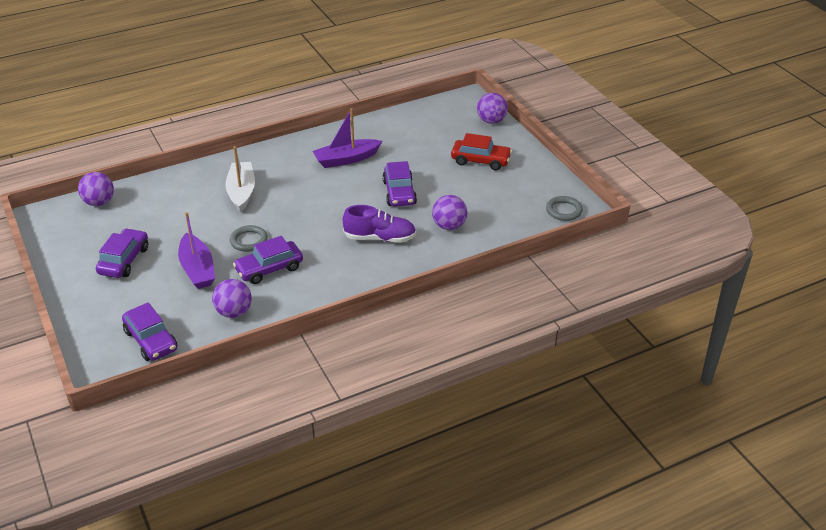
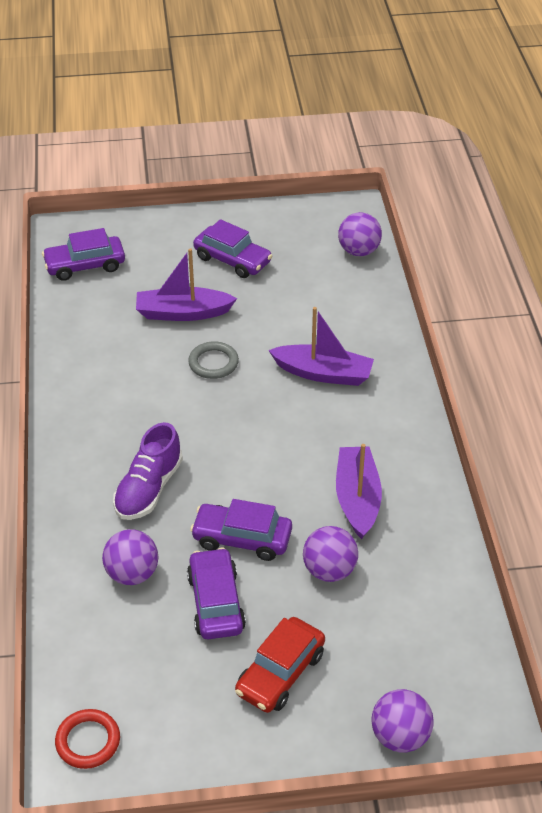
camera: 110 degrees right, 5 degrees up
purple ball [212,279,252,318] -> purple ball moved to [303,526,358,582]
white boat [225,146,255,212] -> purple boat [268,307,374,386]
purple car [233,236,303,284] -> purple car moved to [187,548,246,639]
grey ring [546,196,583,221] -> red ring [55,709,120,769]

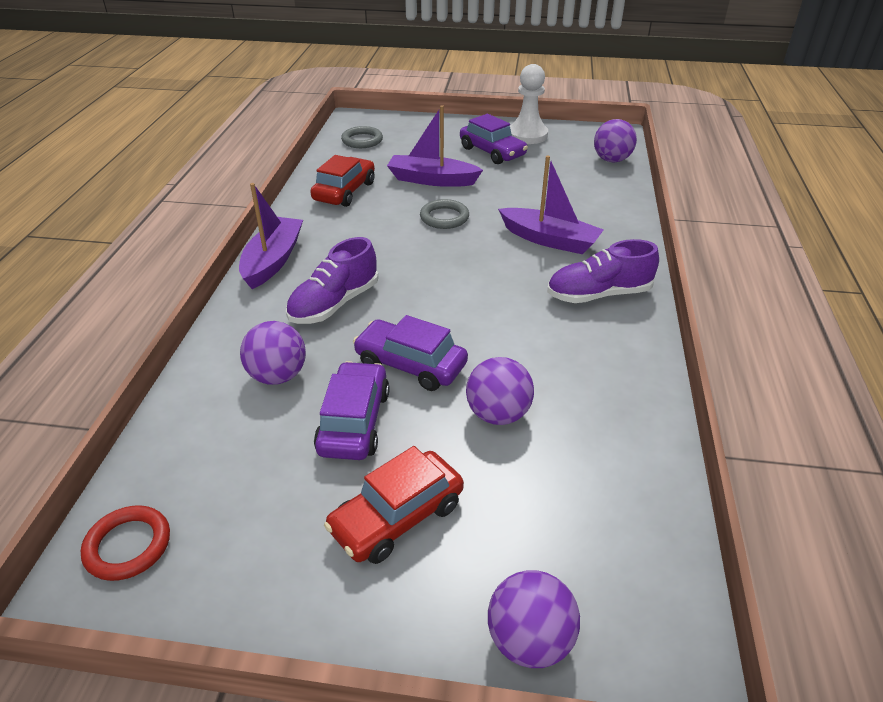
camera: 15 degrees right, 5 degrees down
purple car [42,228,125,281] -> grey ring [341,126,383,148]
purple boat [336,444,382,539] -> purple boat moved to [239,183,303,289]
none -> red car [310,155,375,207]
none -> white pawn [510,64,548,144]
none -> purple shoe [547,239,659,303]

